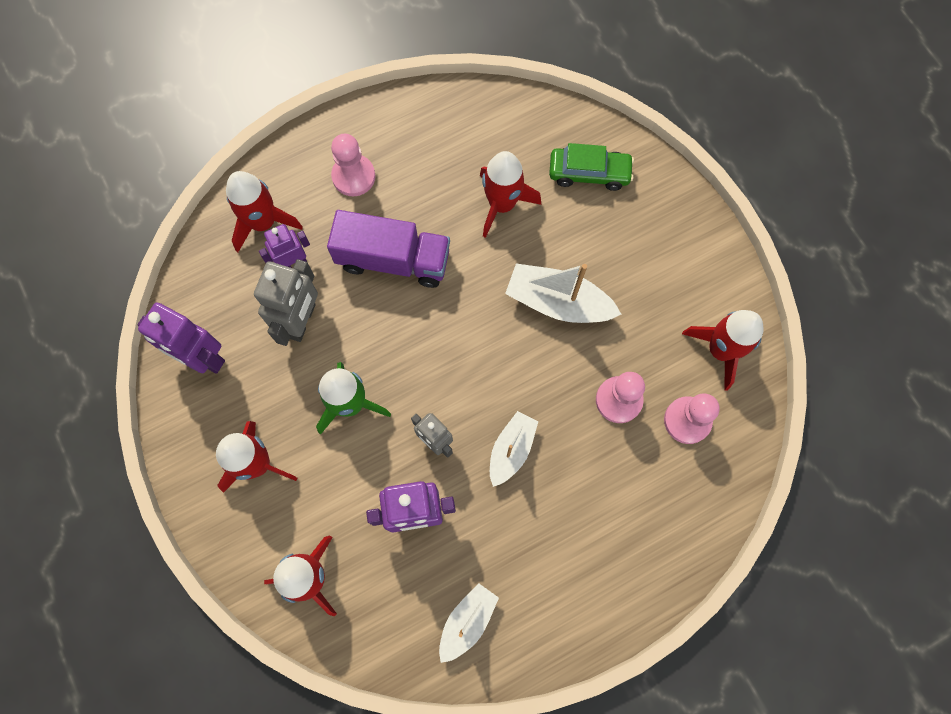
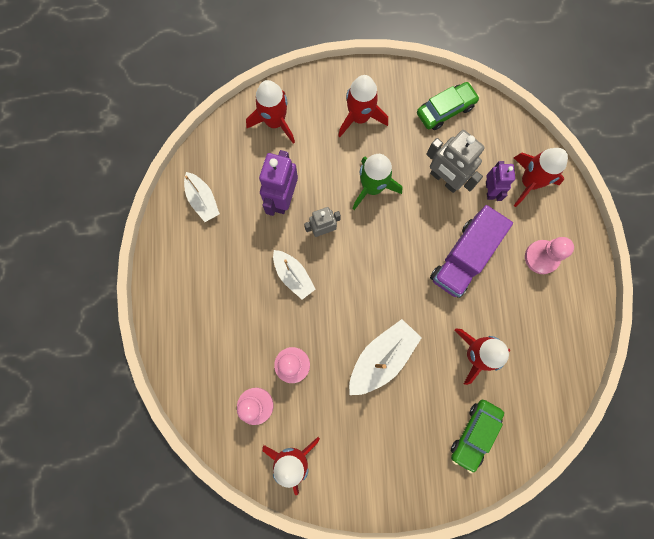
camera: 115 degrees right, 5 degrees up
purple robot [138,302,225,374] -> green car [417,82,480,130]

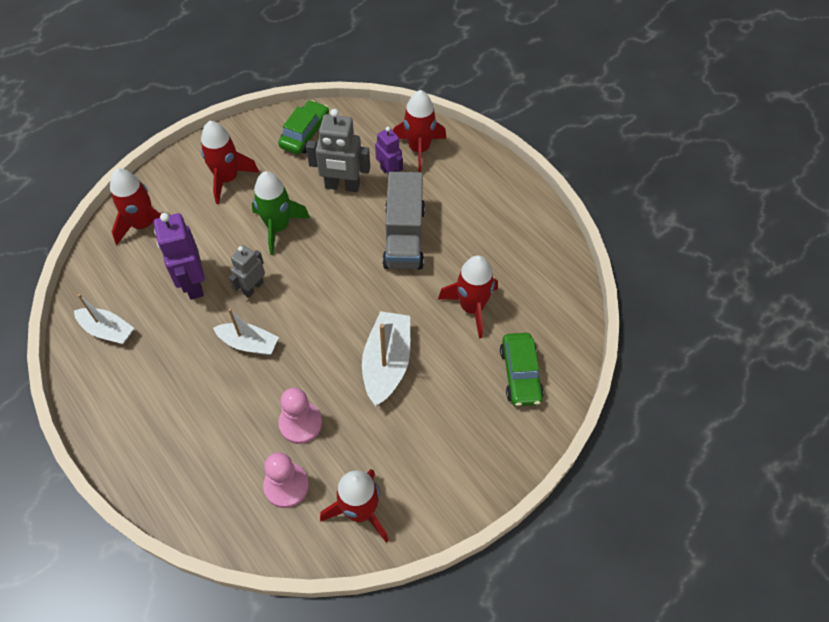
camera: 35 degrees left, 20 degrees down
purple truck [430,205,513,298] -> grey truck [382,172,425,270]
pink pawn [525,237,574,274] -> none

